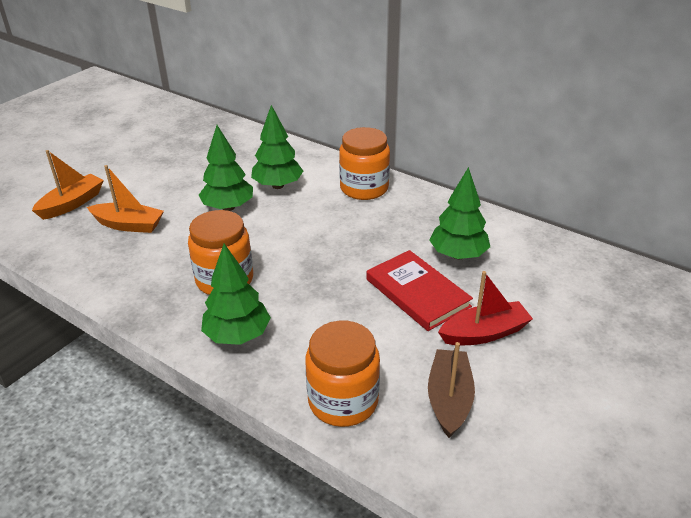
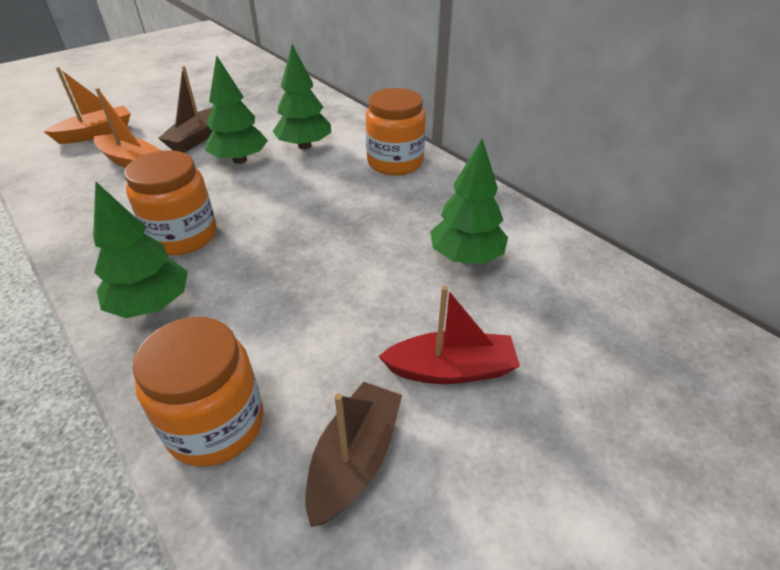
camera: 15 degrees right, 5 degrees up
red book [366,250,473,331] -> none
none -> brown boat [158,66,212,153]

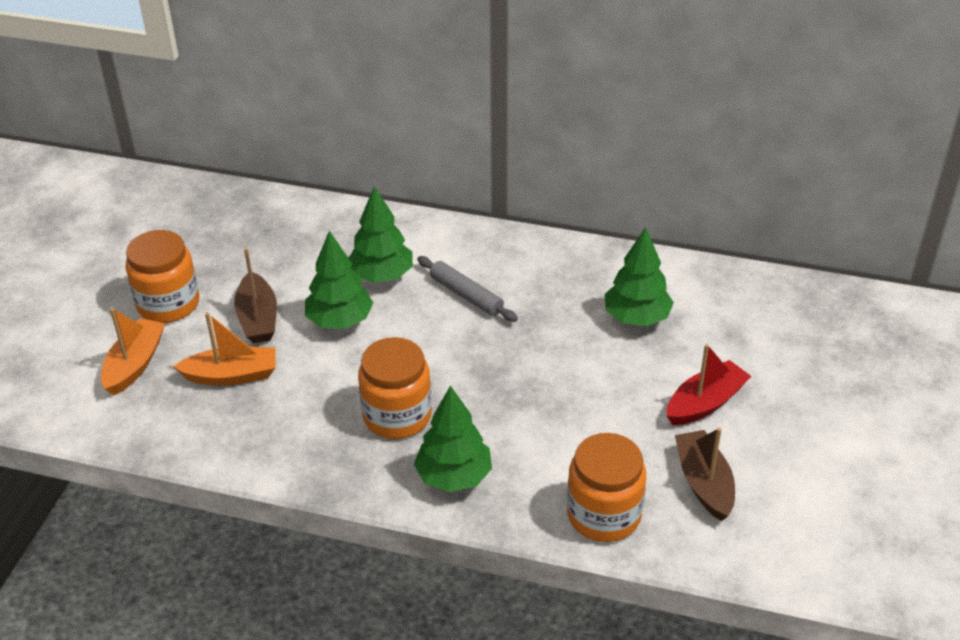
camera: 35 degrees left, 0 degrees up
orange jar [366,88,426,176] -> orange jar moved to [126,230,199,323]
none -> grey rolling pin [417,256,518,322]

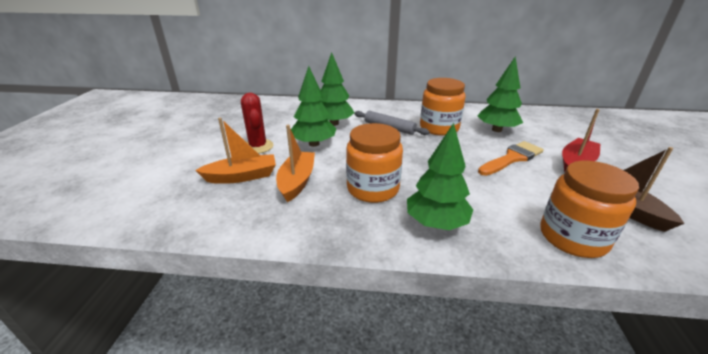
camera: 10 degrees left, 10 degrees down
orange boat [101,308,165,396] -> orange boat moved to [276,125,315,202]
orange jar [126,230,199,323] -> orange jar moved to [420,78,466,136]
brown boat [234,248,277,343] -> red cactus [241,93,273,154]
none -> orange brush [478,141,544,176]

